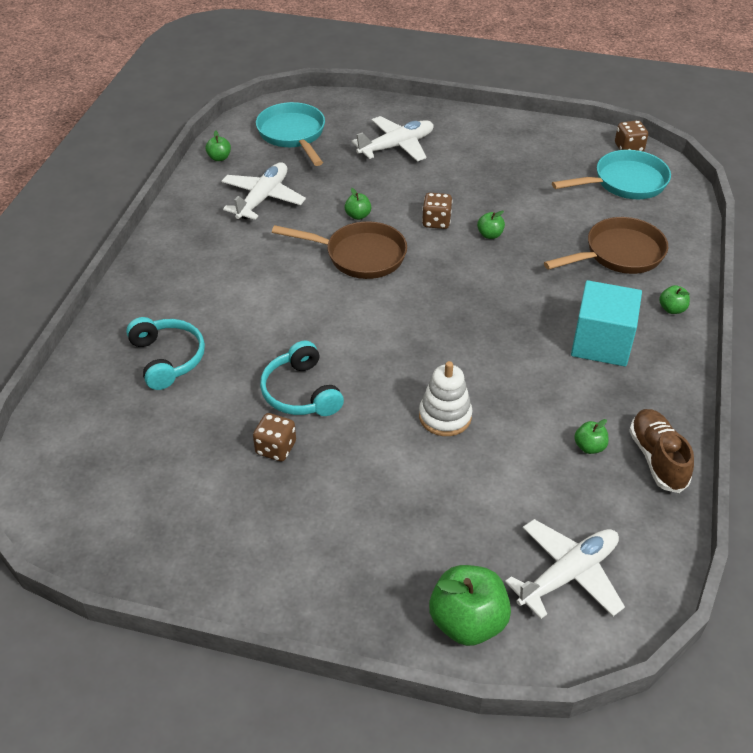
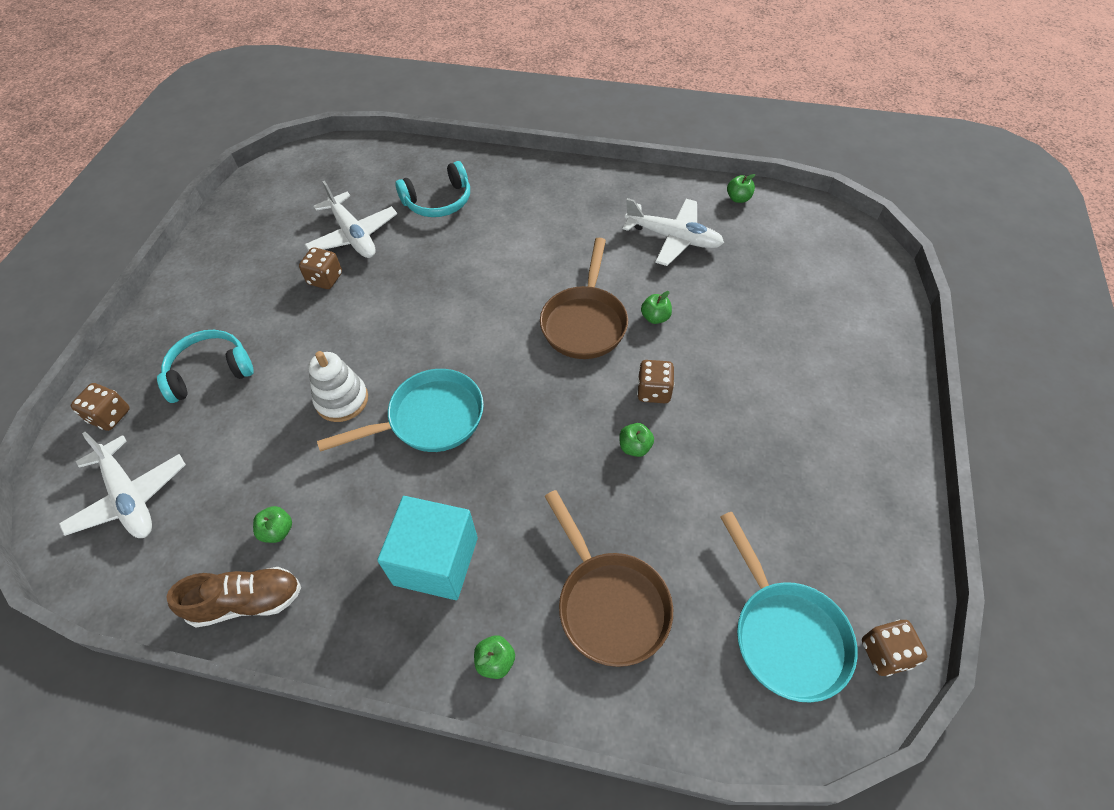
camera: 90 degrees right, 10 degrees up
turquoise pan [256,102,325,166] -> turquoise pan moved to [317,369,484,452]
turquoise headphones [260,341,344,416] -> turquoise headphones moved to [157,330,254,403]
white plane [352,116,434,161] -> white plane moved to [305,181,397,258]
green apple [429,565,511,646] -> brown dice [71,383,130,431]

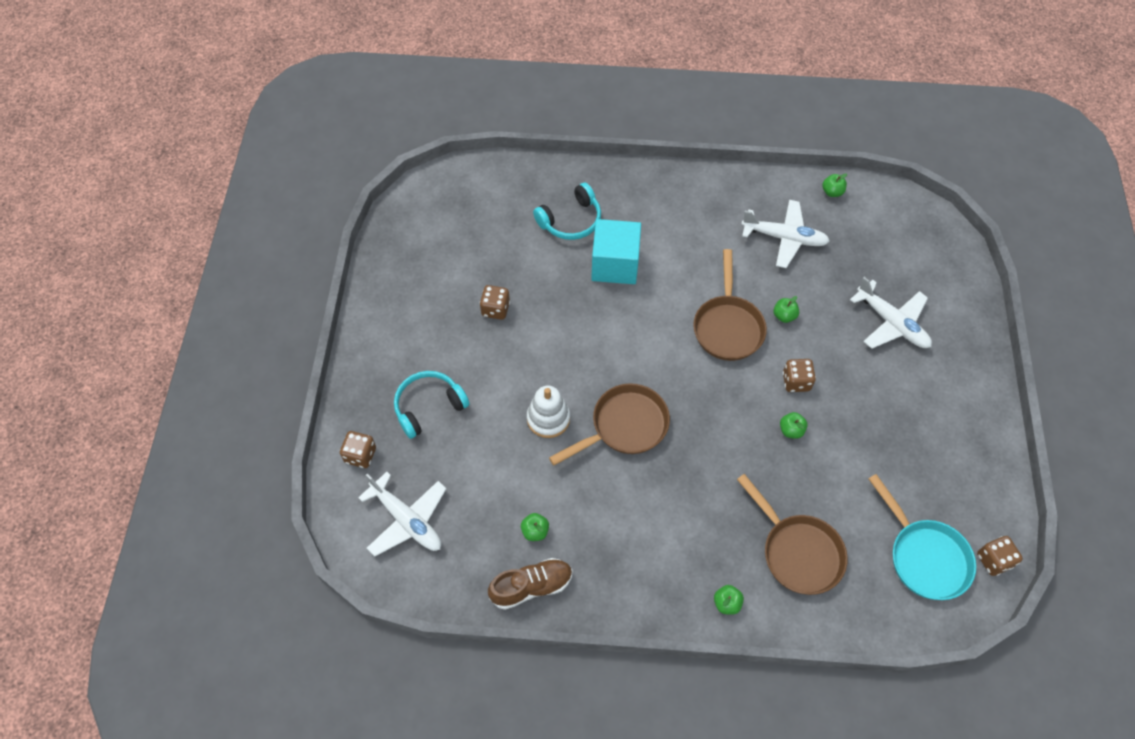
camera: 10 degrees left, 5 degrees up
white plane [305,181,397,258] -> white plane moved to [850,277,932,349]
turquoise pan [317,369,484,452] -> brown pan [549,383,670,465]
turquoise cube [377,496,478,600] -> turquoise cube moved to [591,219,641,284]

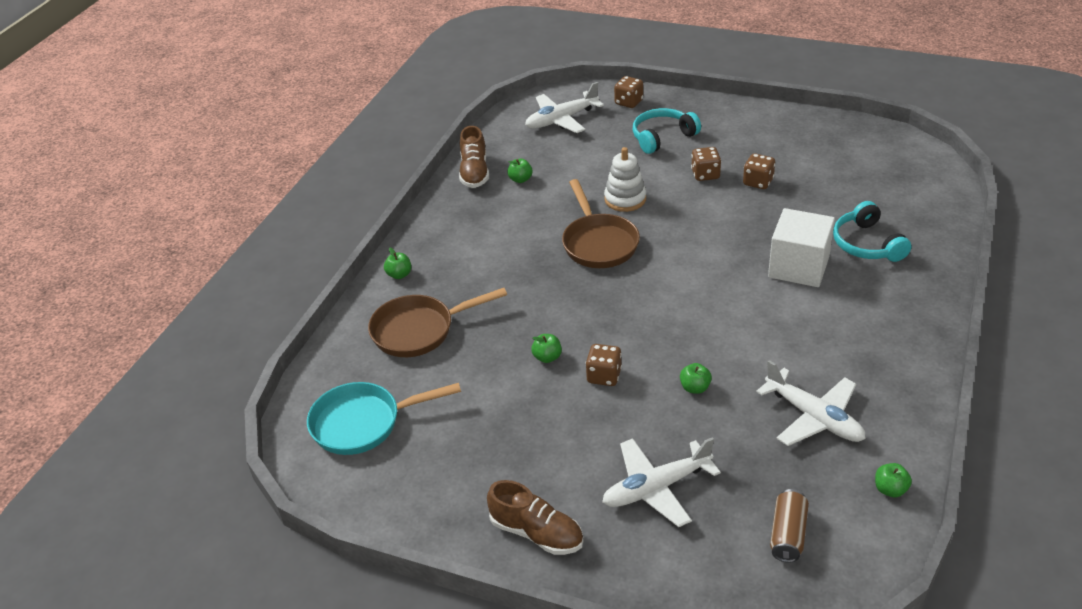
camera: 110 degrees right, 20 degrees down
turquoise headphones [394,371,470,439] -> turquoise headphones turned 105 degrees counterclockwise [633,108,701,154]
turquoise cube [591,219,641,284] -> white cube [768,208,835,287]
brown pan [693,249,767,361] -> none
white plane [741,200,830,268] -> white plane turned 75 degrees counterclockwise [756,360,866,446]
brown dice [977,536,1023,576] -> brown dice moved to [691,147,721,181]
none -> brown shoe [487,480,584,555]
none -> brown can [770,489,809,563]

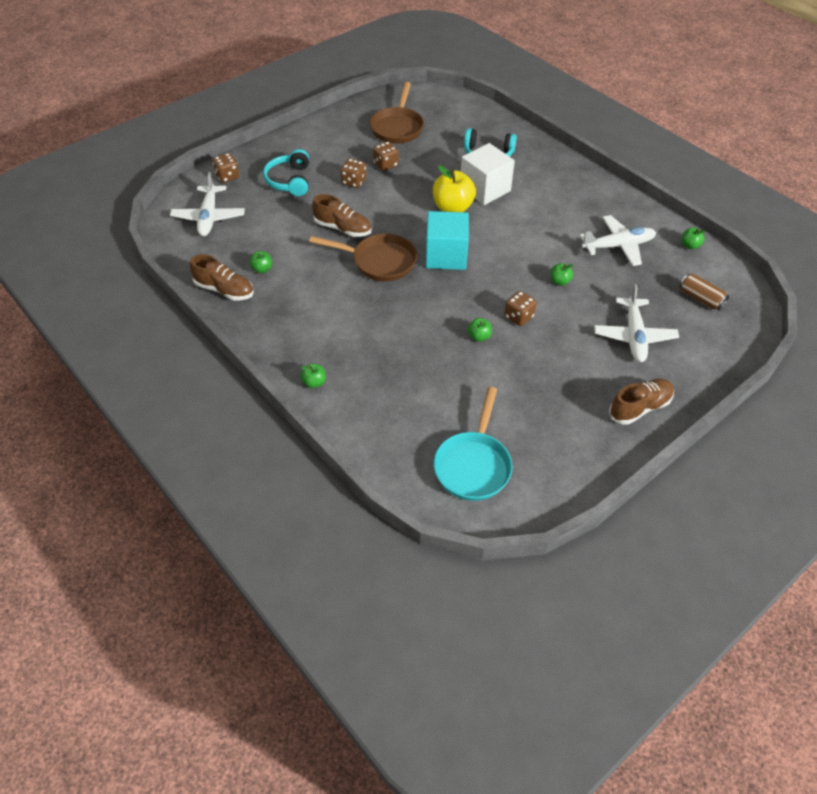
camera: 65 degrees left, 10 degrees up
brown pan [368,288,507,357] -> brown pan moved to [370,82,424,144]
white stacking toy [604,147,646,212] -> brown shoe [312,194,371,237]
none -> turquoise cube [426,211,469,270]
none -> yellow apple [433,165,476,212]

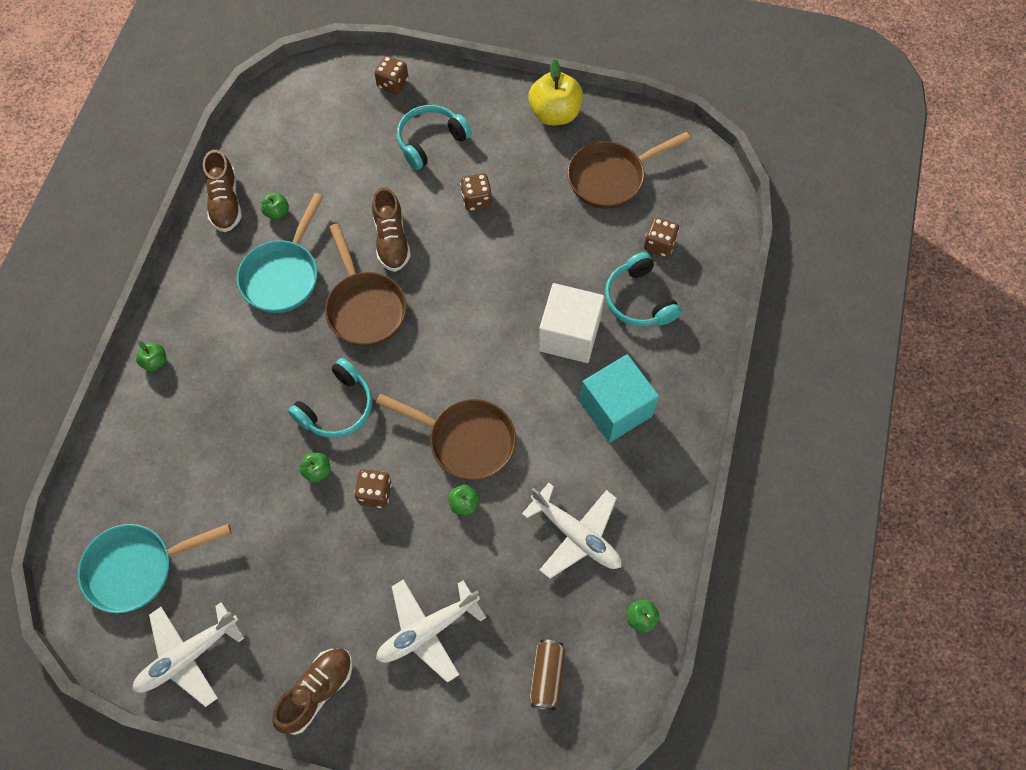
camera: 55 degrees right, 15 degrees up
white plane [170,172,245,236] -> white plane moved to [133,602,244,707]
brown dice [373,142,399,171] -> brown dice moved to [644,217,679,257]
turquoise cube [426,211,469,270] -> turquoise cube moved to [580,354,659,443]
yellow apple [433,165,476,212] -> yellow apple moved to [528,59,583,125]
brown shoe [609,379,674,425] -> brown shoe turned 75 degrees counterclockwise [272,648,352,735]
none -> turquoise pan [237,193,324,313]
none -> turquoise headphones [288,358,372,438]
none -> brown pan [376,394,516,480]

